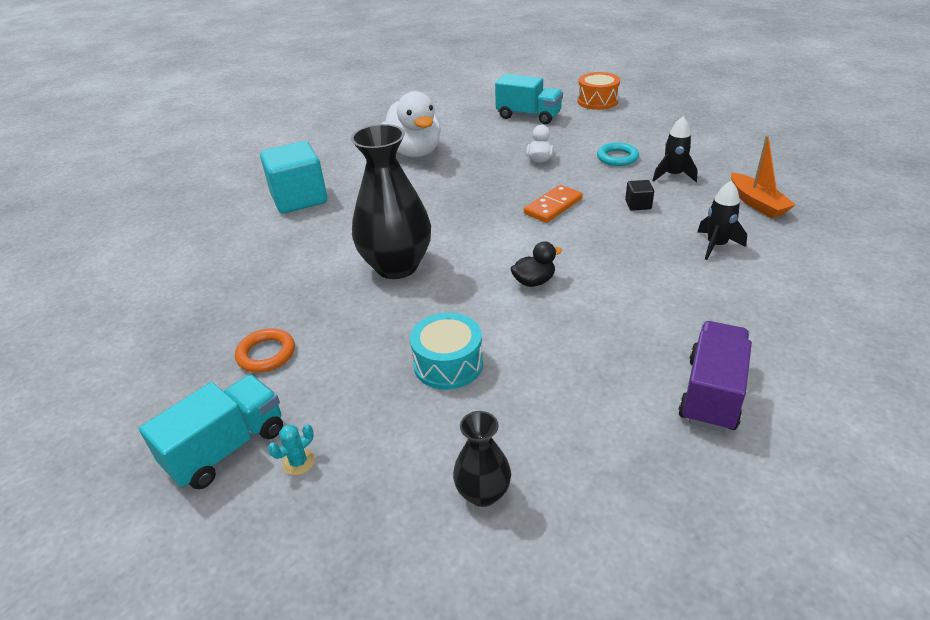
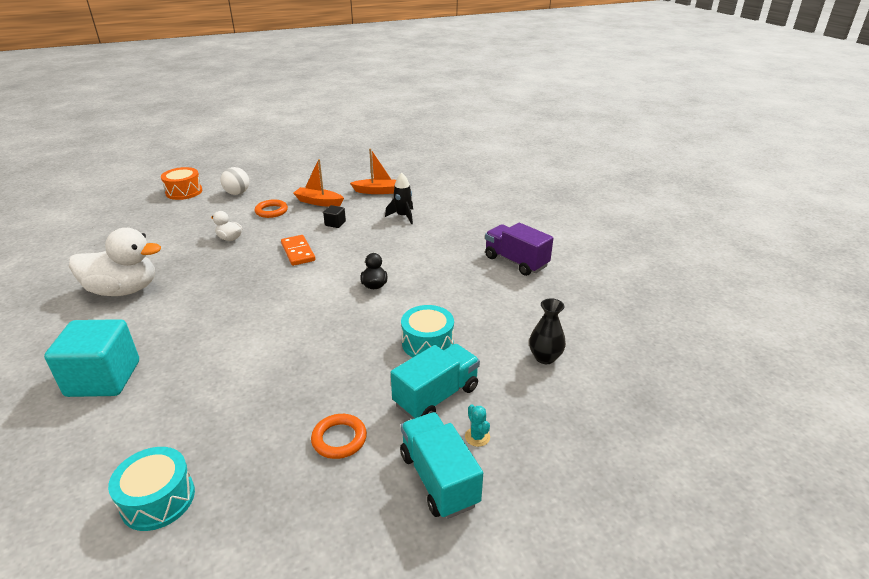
camera: 70 degrees left, 5 degrees down
black vase [350,124,431,279] -> none
turquoise truck [495,74,563,124] -> turquoise truck moved to [391,344,480,419]
turquoise ring [597,142,639,166] -> orange ring [255,199,288,218]
black rocket [652,117,698,182] -> orange boat [293,159,344,207]
none -> turquoise drum [108,447,195,531]
none -> white ball [221,167,249,195]

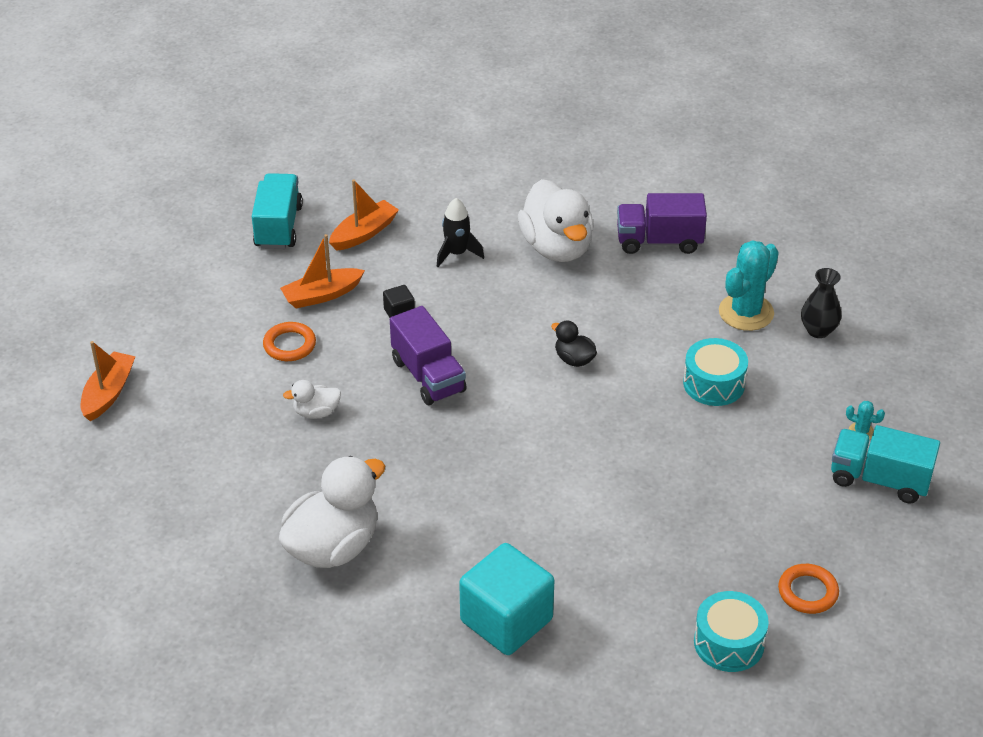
camera: 45 degrees left, 10 degrees up
orange drum [161,167,202,200] -> orange boat [81,341,136,421]
white ball [221,167,249,195] -> none
orange domino [281,235,315,266] -> purple truck [390,306,467,405]
orange ring [311,414,367,459] -> orange ring moved to [778,564,839,614]
turquoise truck [391,344,480,419] -> turquoise truck moved to [252,173,303,249]
none -> white duck [518,179,594,262]
none -> turquoise cactus [719,240,779,331]

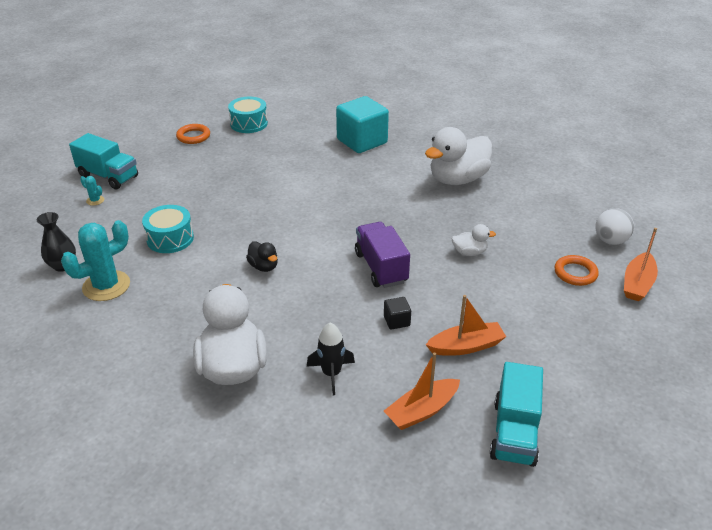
camera: 170 degrees left, 5 degrees down
orange ring [263,322,316,361] -> orange ring moved to [555,255,599,286]
purple truck [617,193,707,254] -> none
none -> white ball [595,208,634,245]

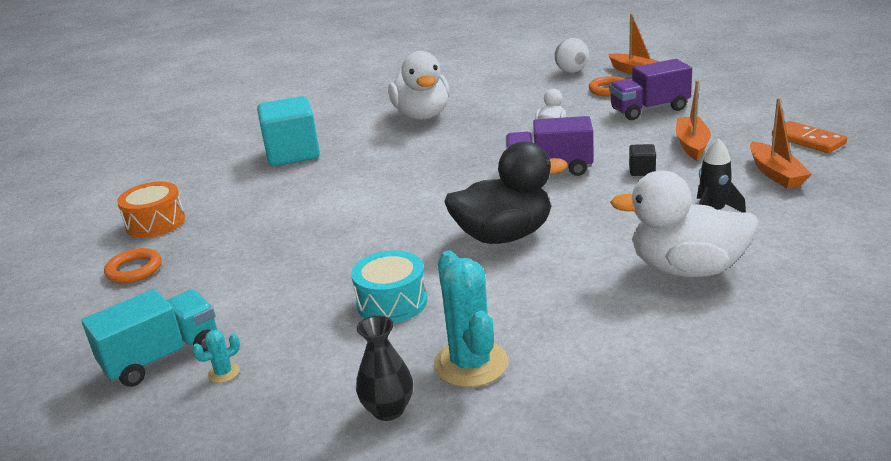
camera: 65 degrees left, 10 degrees down
turquoise drum [228,97,268,133] -> orange drum [117,182,185,238]
black duck [246,241,278,272] -> black duck [445,142,568,244], size x2.14
turquoise truck [490,362,543,467] -> orange domino [772,121,847,153]
none -> purple truck [609,59,692,120]

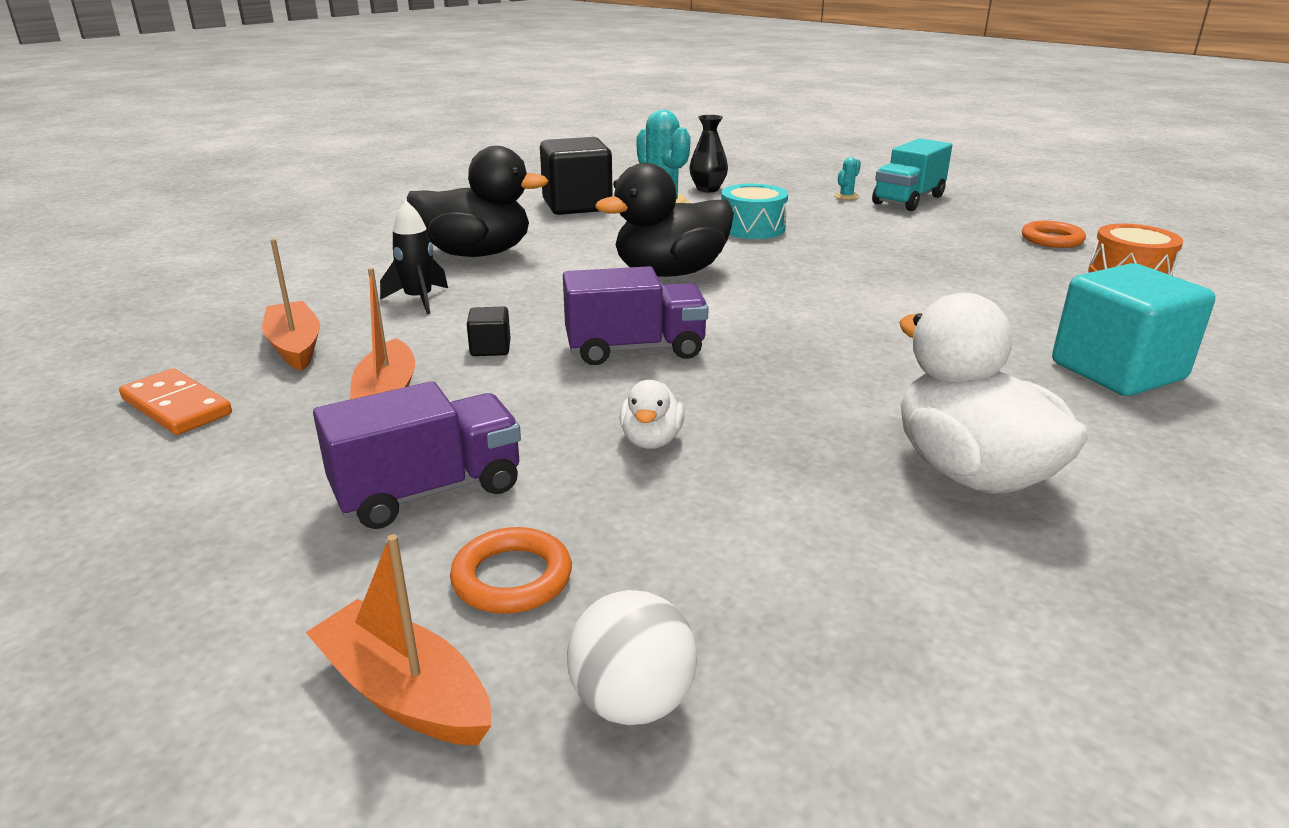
camera: 165 degrees right, 0 degrees up
white duck [610,171,759,277] -> black duck [407,146,549,257]
none -> black cube [540,137,613,215]

